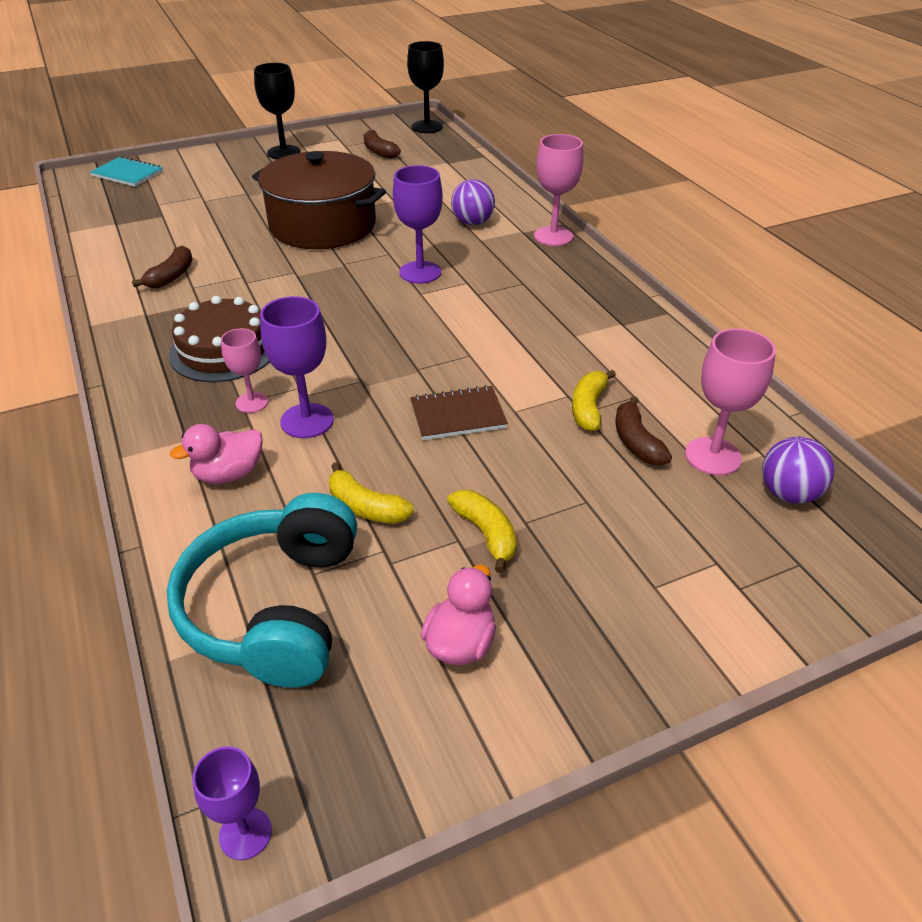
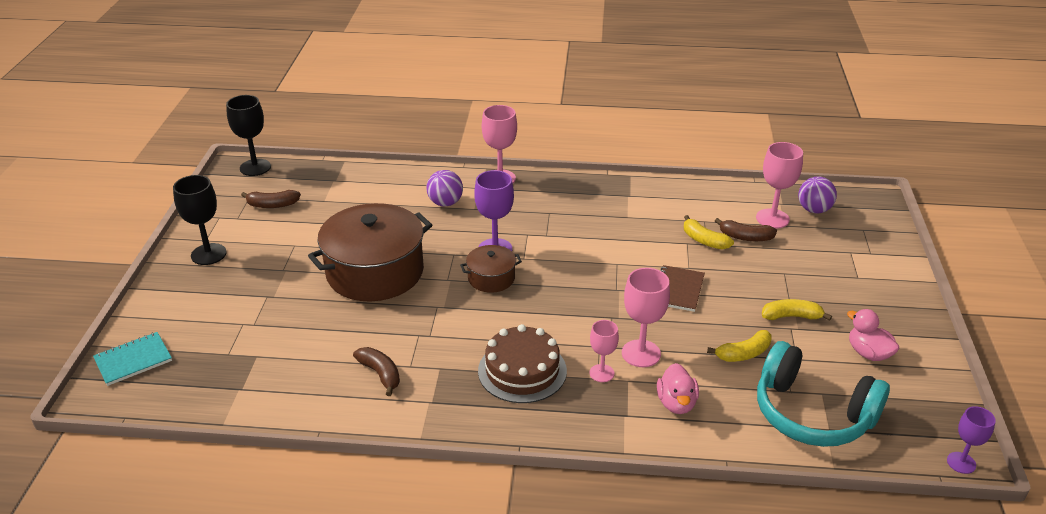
camera: 60 degrees left, 5 degrees down
purple goblet [260,296,334,438] -> pink goblet [622,268,670,367]
none -> brown pot [460,245,522,293]

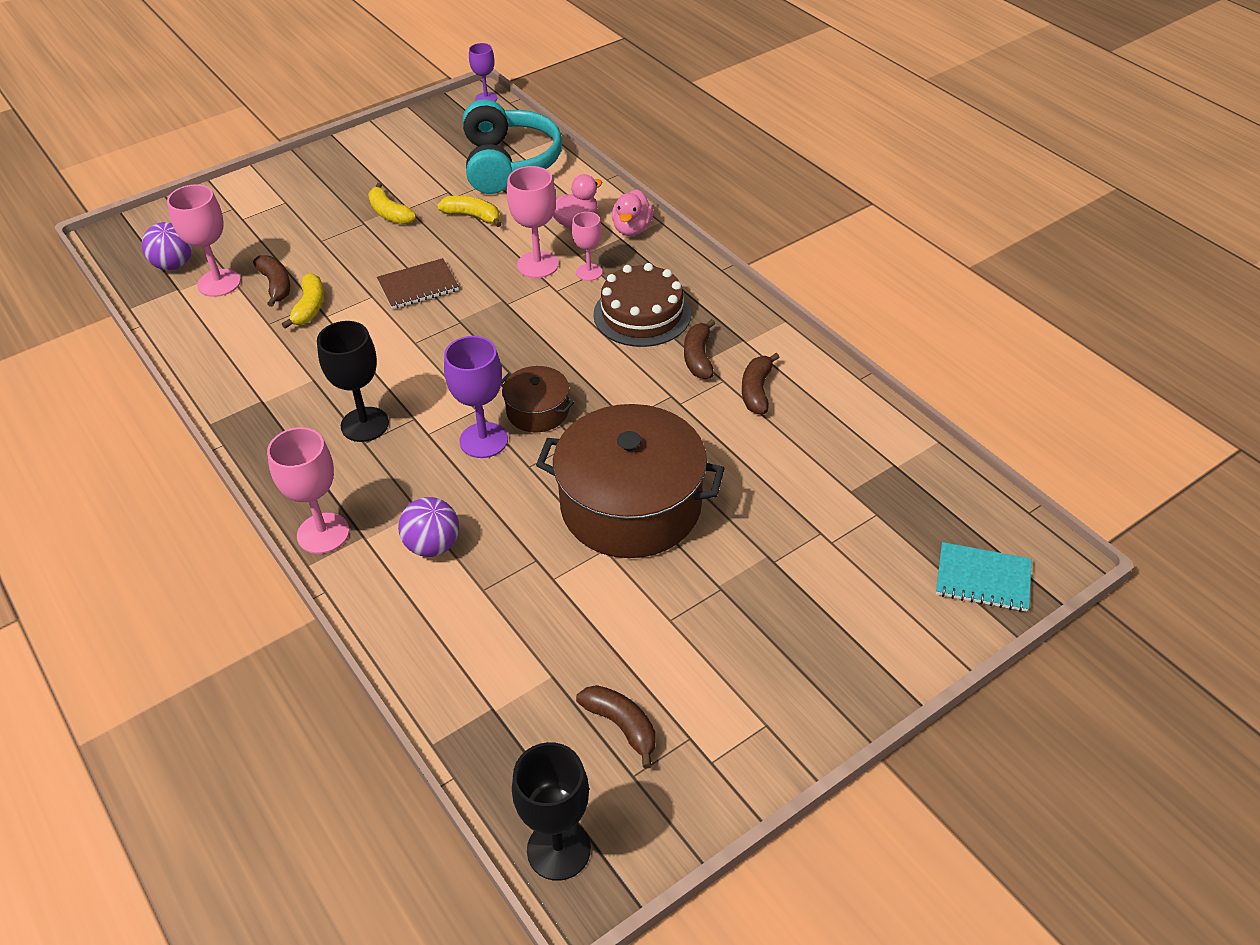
camera: 130 degrees left, 10 degrees up
black goblet [173,175,226,265] -> black goblet moved to [317,321,389,442]
pink duck [847,309,900,361] -> pink duck moved to [612,189,654,236]
none -> brown banana [684,319,715,379]

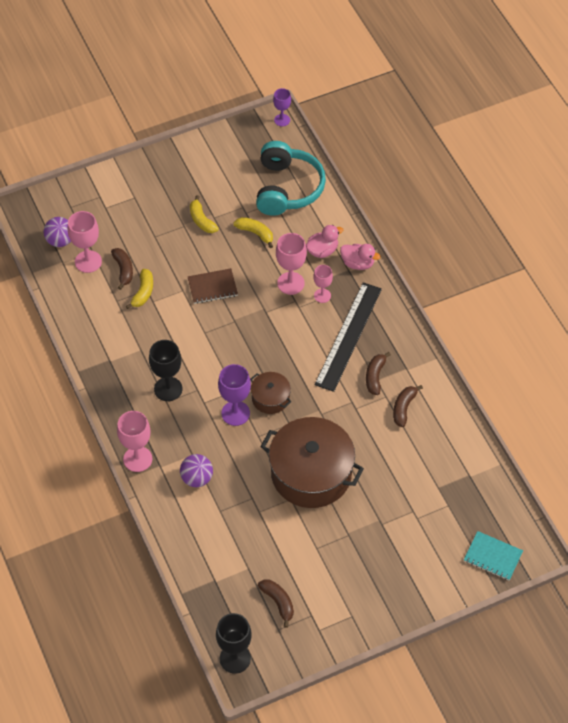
camera: 10 degrees right, 10 degrees up
brown cake [593,263,691,347] -> black ruler [314,282,382,392]
pink duck [612,189,654,236] -> pink duck turned 90 degrees counterclockwise [340,244,381,270]

